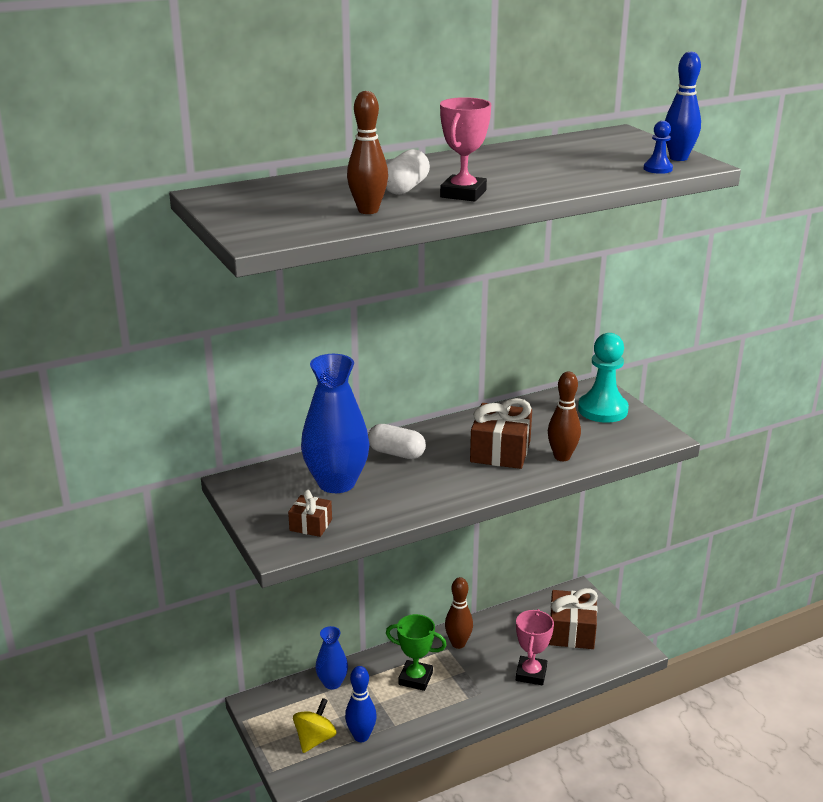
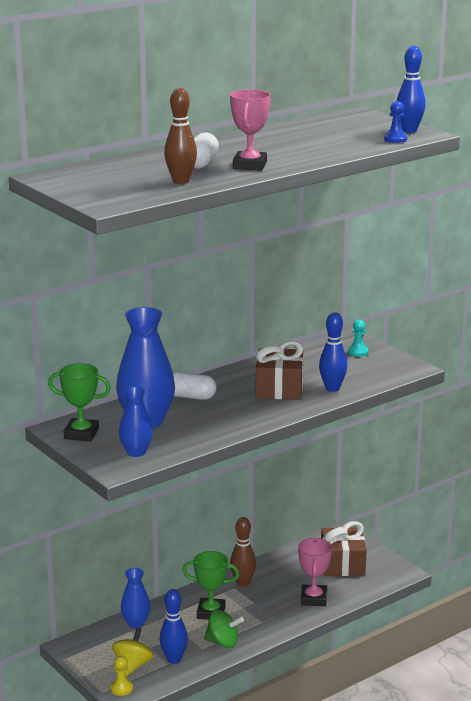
camera: 10 degrees left, 5 degrees down
brown gift [288,490,332,537] -> blue vase [119,387,153,457]
brown bowling pin [548,372,581,461] -> blue bowling pin [319,312,347,392]
turquoise pawn [578,333,629,423] -> turquoise pawn [348,319,369,357], size x0.48
none -> green trophy [48,363,111,442]
none -> yellow pawn [111,656,133,696]
none -> green spinning top [204,609,244,649]

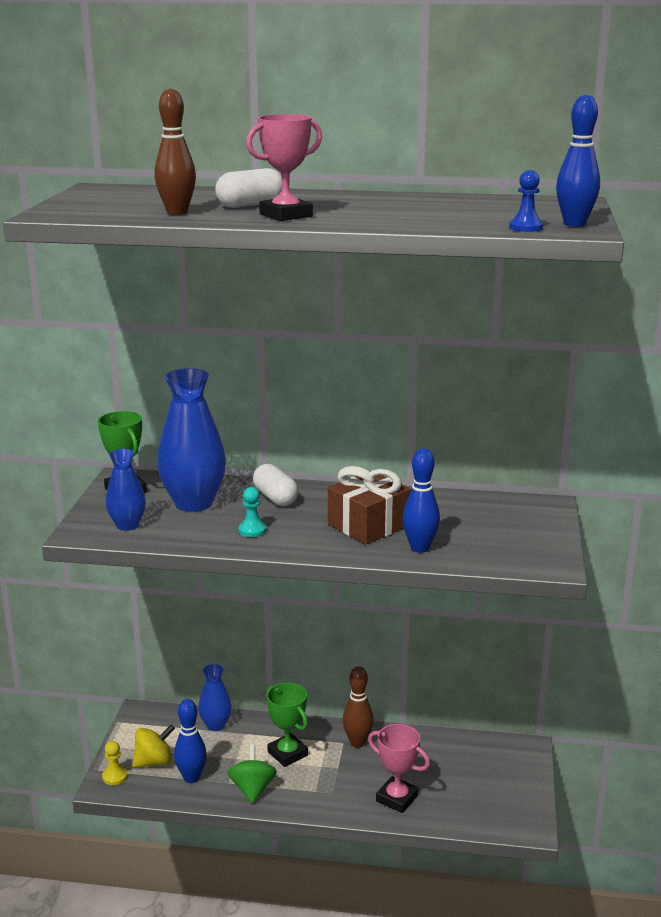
camera: 45 degrees right, 0 degrees up
green spinning top [204,609,244,649] -> green spinning top turned 150 degrees counterclockwise [228,744,277,804]
pink trophy [298,538,332,606] -> pink trophy turned 75 degrees clockwise [368,724,430,813]
brown gift [321,521,367,576] -> none
turquoise pawn [348,319,369,357] -> turquoise pawn moved to [238,487,266,537]

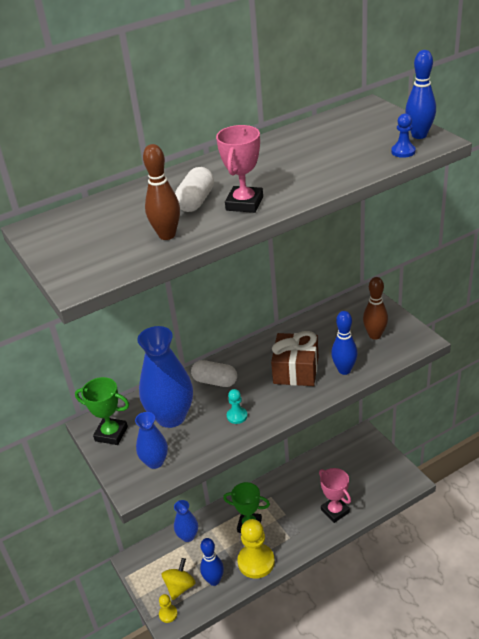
camera: 35 degrees left, 15 degrees up
green spinning top [228,744,277,804] -> yellow pawn [237,519,275,579]
brown bowling pin [343,666,374,748] -> brown bowling pin moved to [363,277,388,340]
pink trophy [368,724,430,813] -> pink trophy turned 60 degrees clockwise [319,468,351,523]

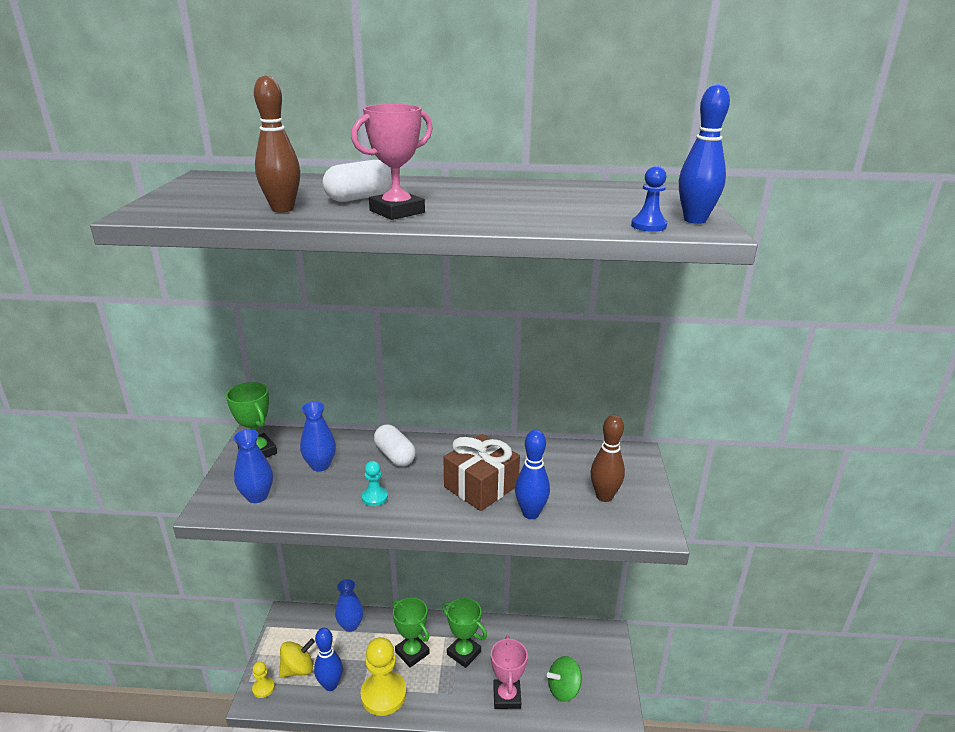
camera: 30 degrees right, 10 degrees down
blue vase [137,326,193,428] -> blue vase [300,402,336,471], size x0.56
none -> green trophy [442,598,487,668]
none -> green spinning top [547,656,582,702]

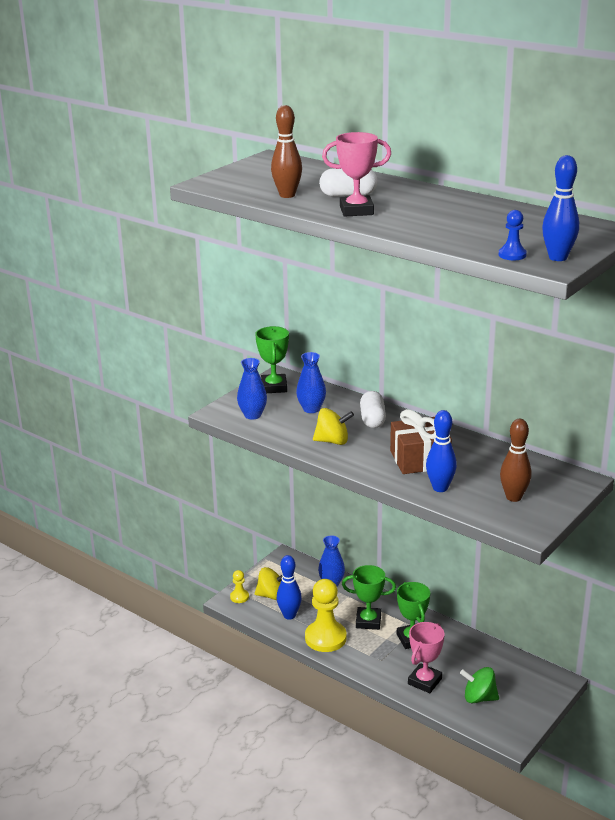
camera: 35 degrees right, 0 degrees up
turquoise pawn [362,461,388,506] -> yellow spinning top [313,408,354,445]
green trophy [393,597,430,668] -> green trophy turned 75 degrees counterclockwise [342,565,396,630]

